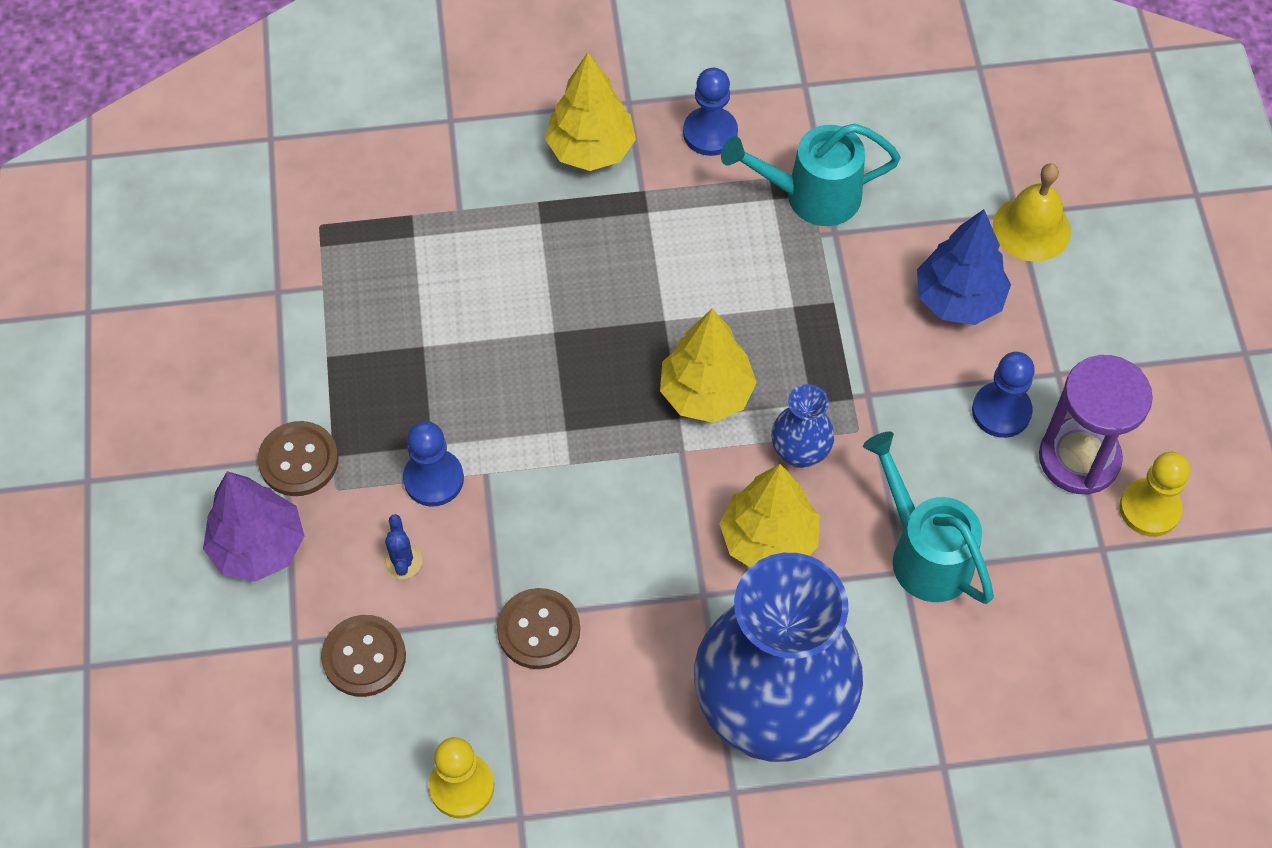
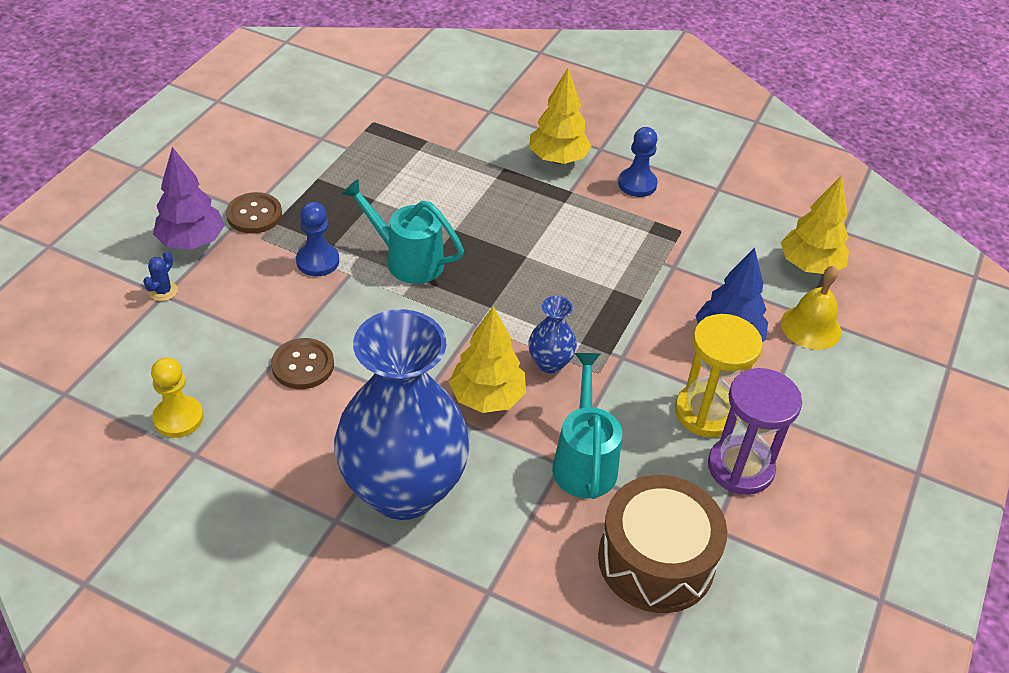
camera: 30 degrees right, 15 degrees down
brown button [321,615,406,697] -> none
blue cactus [383,514,422,579] -> blue cactus moved to [143,251,178,301]
yellow tree [660,309,757,423] -> yellow tree moved to [781,175,849,274]
turquoise watering can [721,123,901,226] -> turquoise watering can moved to [341,179,464,284]
blue pawn [972,352,1035,438] -> yellow hourglass [675,314,763,437]
yellow pawn [1120,452,1190,537] -> none
none -> brown drum [598,475,727,613]

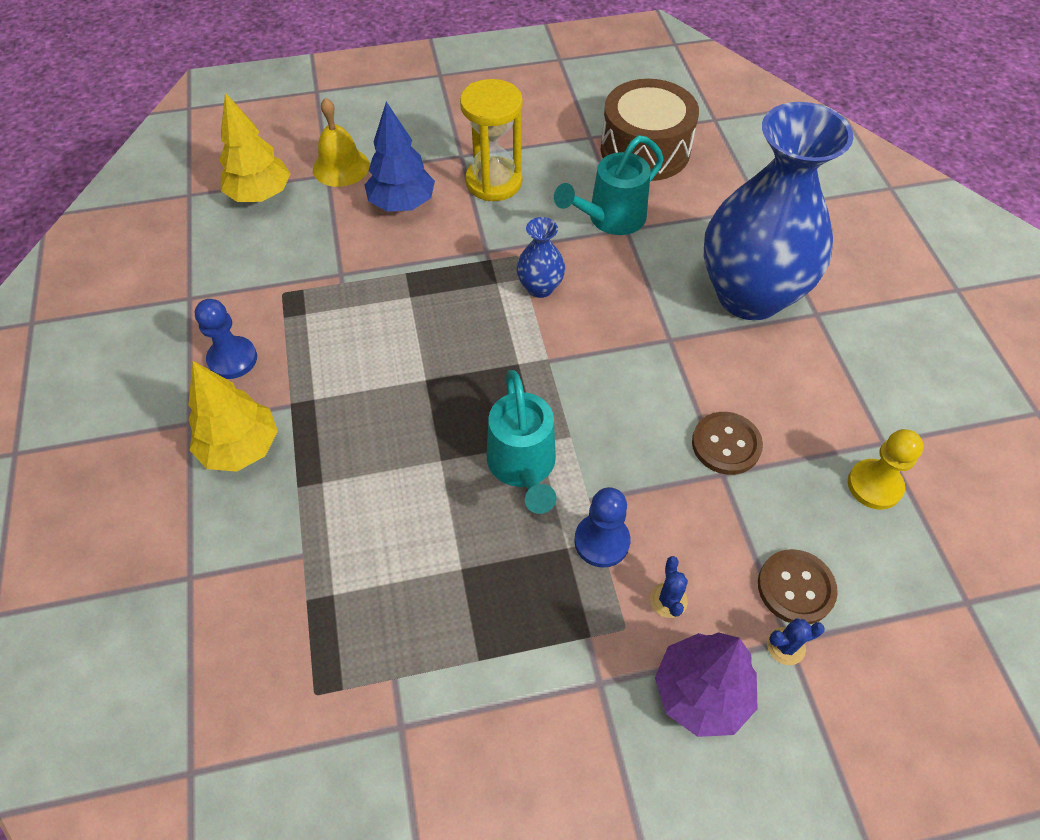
camera: 125 degrees left, 10 degrees up
brown button [226,192,282,234] -> brown button moved to [758,549,838,624]
yellow tree [449,306,526,413] -> none
purple hourglass [708,368,802,495] -> none
none -> blue cactus [650,556,688,618]

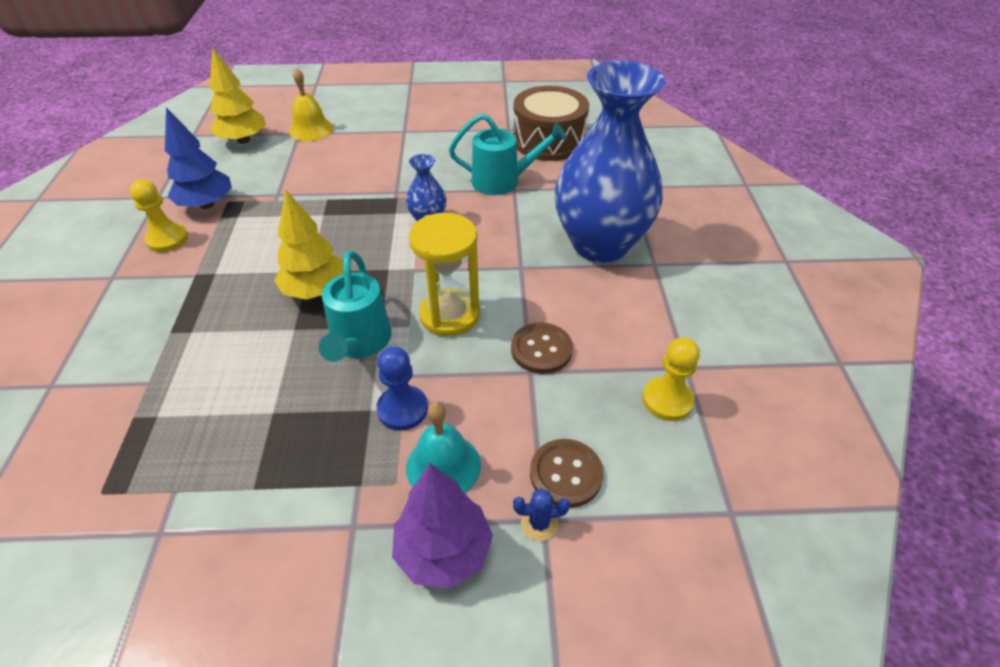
camera: 10 degrees right, 10 degrees down
yellow tree [188,361,278,472] -> yellow tree moved to [274,190,344,300]
blue pawn [195,299,257,379] -> yellow pawn [130,179,188,252]
blue tree [365,101,435,212] -> blue tree moved to [165,107,232,209]
yellow hourglass [460,79,523,201] -> yellow hourglass moved to [409,213,480,337]
turquoise watering can [554,135,664,235] -> turquoise watering can turned 150 degrees counterclockwise [449,114,567,195]
blue cactus [650,556,688,618] -> turquoise bell [406,402,481,493]

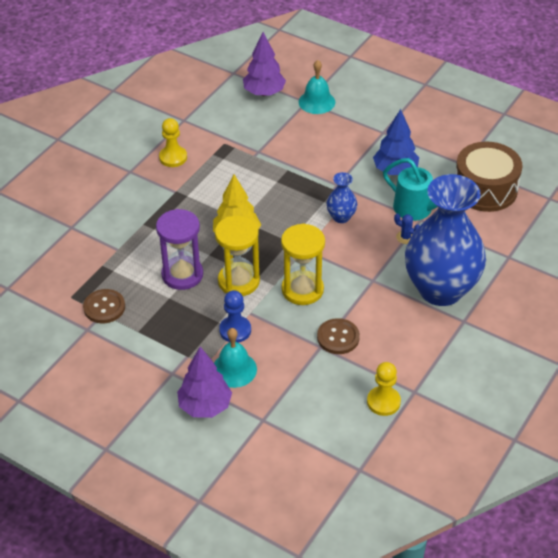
camera: 35 degrees right, 0 degrees up
blue tree [165,107,232,209] -> blue tree moved to [373,109,419,175]
yellow tree [210,49,266,144] -> purple tree [243,32,286,96]
yellow bell [289,68,333,141] -> turquoise bell [299,60,335,114]
turquoise watering can [319,251,392,362] -> yellow hourglass [215,216,260,296]
blue cactus [513,489,570,541] -> blue cactus moved to [394,213,419,244]
brown button [530,439,604,508] -> brown button moved to [83,289,125,323]
none -> purple hourglass [156,209,203,290]

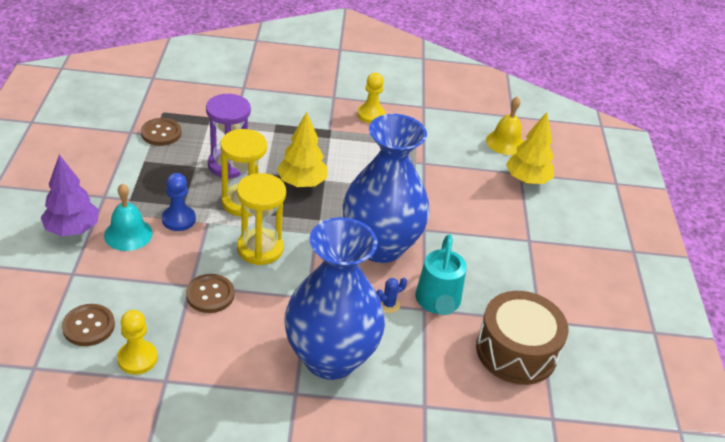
camera: 55 degrees right, 5 degrees down
purple tree [243,32,286,96] -> yellow bell [486,96,524,155]
turquoise bell [299,60,335,114] -> yellow tree [506,112,554,184]
blue vase [327,172,357,223] -> blue vase [343,114,430,263], size x2.43
blue tree [373,109,419,175] -> none
blue cactus [394,213,419,244] -> blue cactus turned 60 degrees clockwise [376,278,407,313]
none -> brown button [62,304,115,346]

